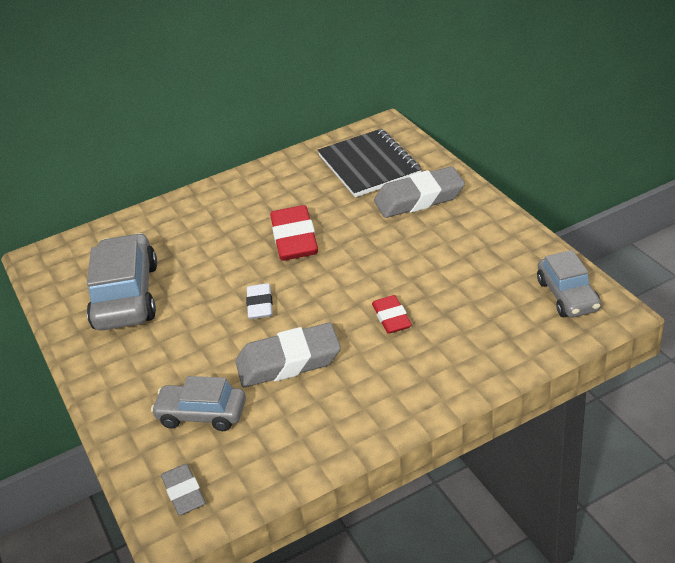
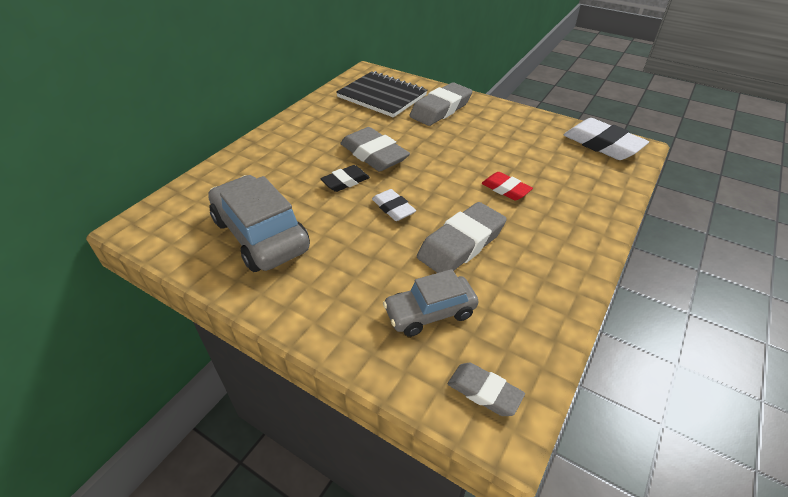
camera: 35 degrees left, 5 degrees up
red eraser [270,205,318,261] -> grey eraser [340,127,410,172]
grey car [537,250,601,318] -> white eraser [564,118,649,160]
none -> black eraser [320,165,370,192]

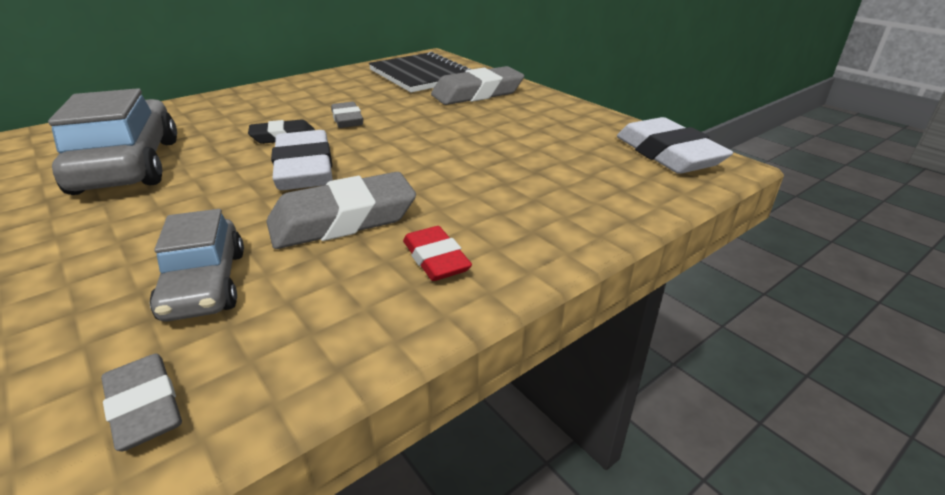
camera: 20 degrees right, 10 degrees down
grey eraser [340,127,410,172] -> grey eraser [331,102,363,128], size x0.58
white eraser [372,189,416,221] -> white eraser [271,130,333,190], size x1.73
grey car [383,269,479,337] -> grey car turned 105 degrees counterclockwise [150,209,244,321]
red eraser [481,172,533,201] -> red eraser moved to [403,226,472,281]

